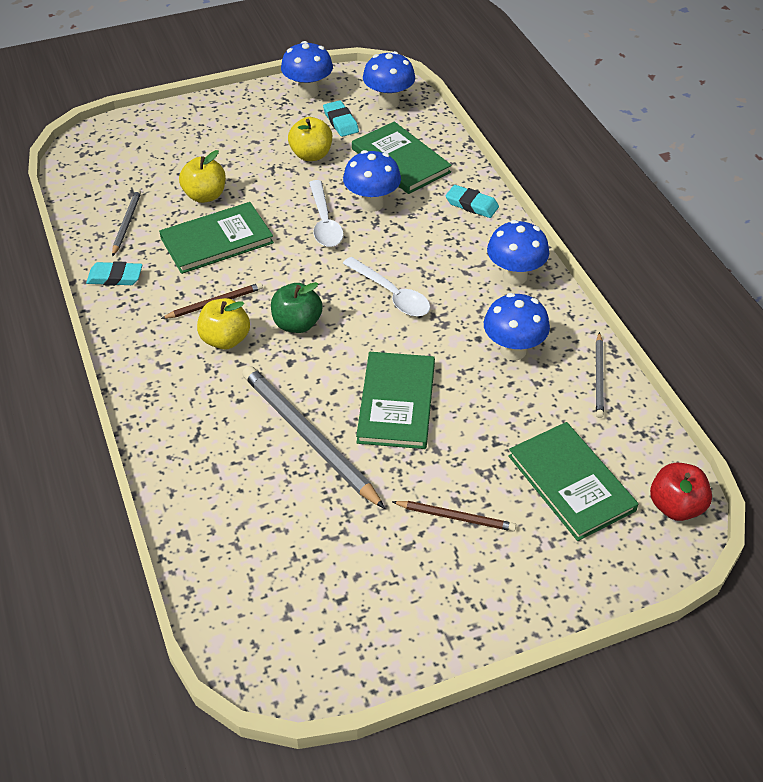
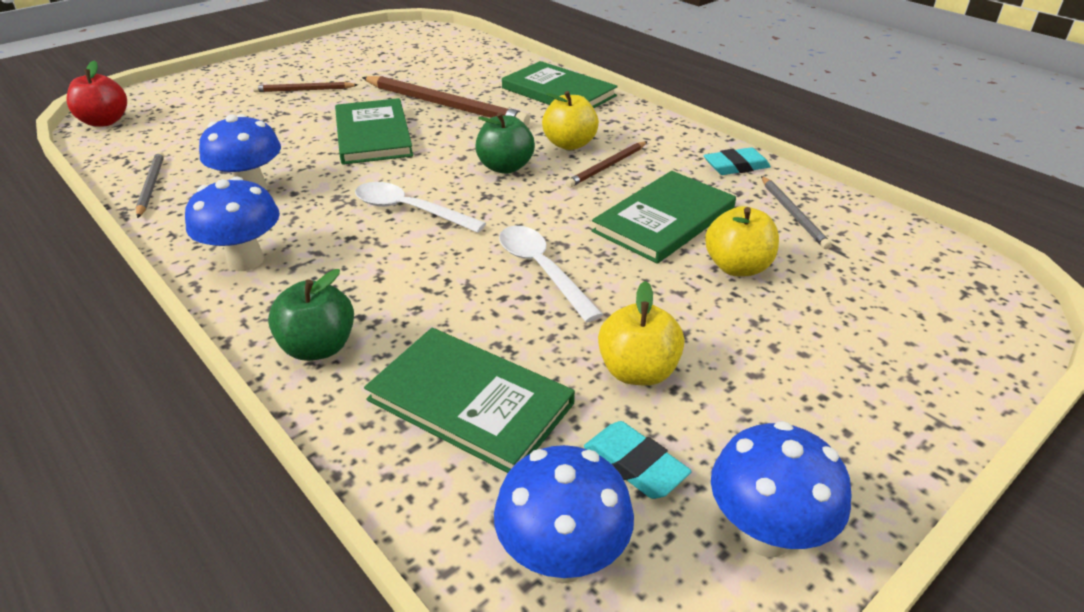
camera: 160 degrees right, 10 degrees down
grey pencil [242,366,385,509] -> brown pencil [362,76,530,126]
blue mushroom [343,150,401,212] -> none
turquoise eraser [446,185,499,218] -> green apple [268,269,354,361]
green book [508,422,638,541] -> green book moved to [502,61,618,108]

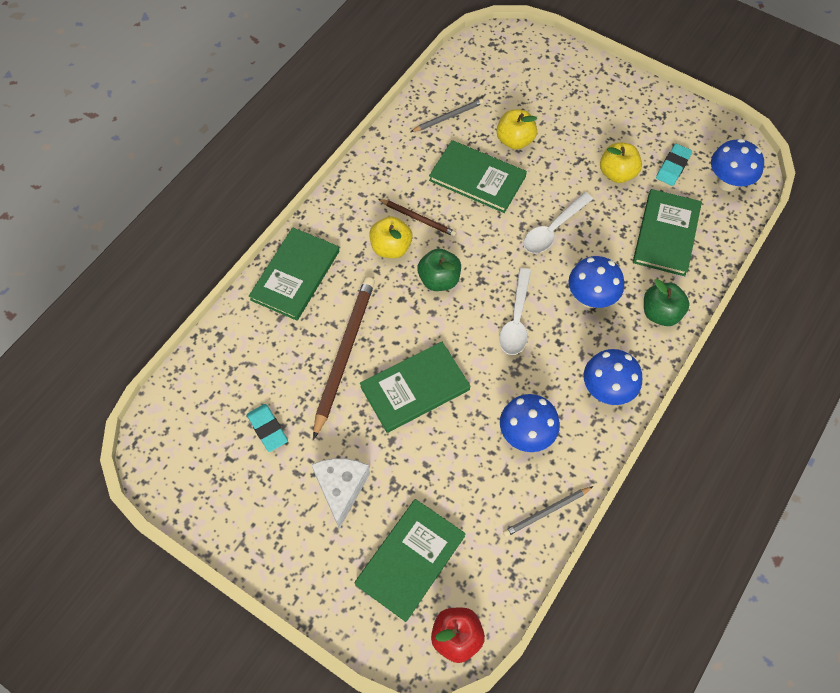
camera: 105 degrees left, 25 degrees up
brown pencil [253,82,358,92] -> white cheese [311,458,370,529]
turquoise eraser [704,147,771,175] -> turquoise eraser moved to [247,404,288,452]
blue mushroom [711,421,852,557] -> blue mushroom moved to [568,256,624,308]
none -> green book [355,499,466,622]

